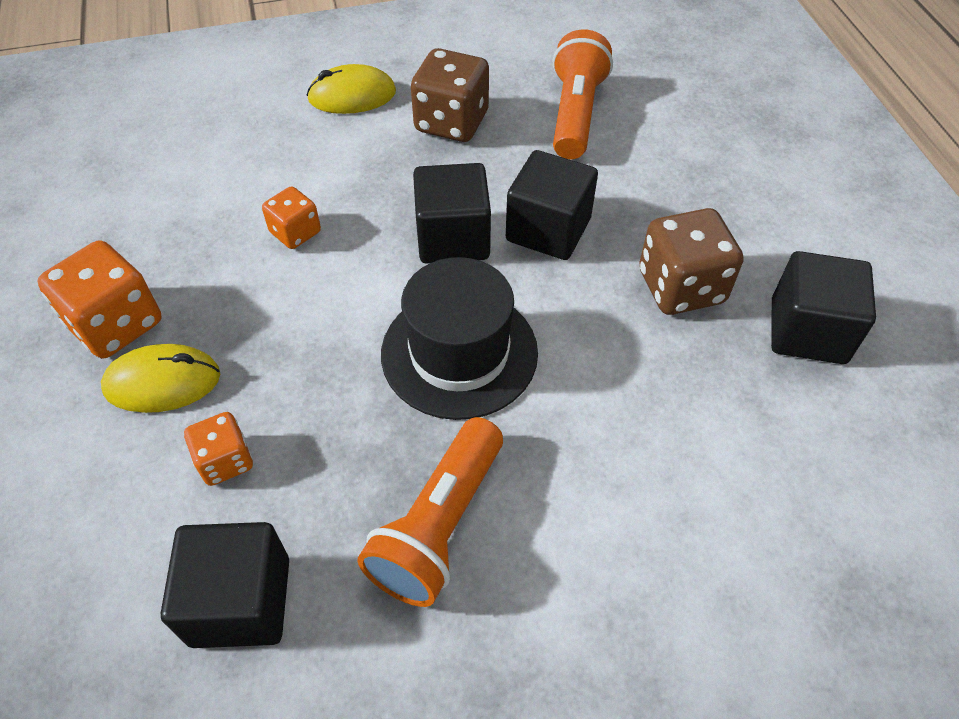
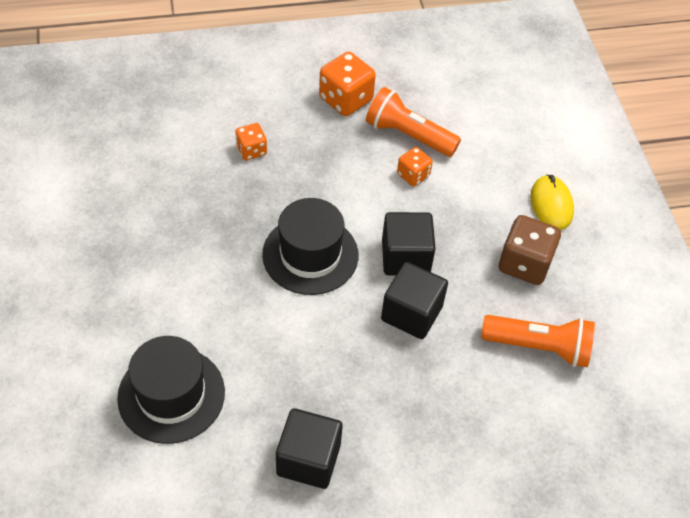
camera: 90 degrees right, 0 degrees up
yellow mouse [101,344,220,413] -> none
black cube [161,522,289,648] -> none
orange flashlight [357,417,503,607] -> orange flashlight moved to [366,87,461,157]
brown dice [639,208,743,315] -> none
none -> black hat [117,336,225,444]

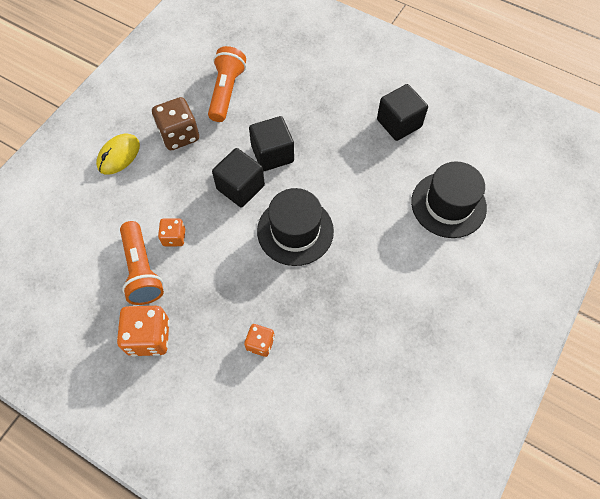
camera: 135 degrees left, 10 degrees up
orange flashlight [481,315,595,367] -> orange flashlight turned 45 degrees clockwise [208,46,246,122]

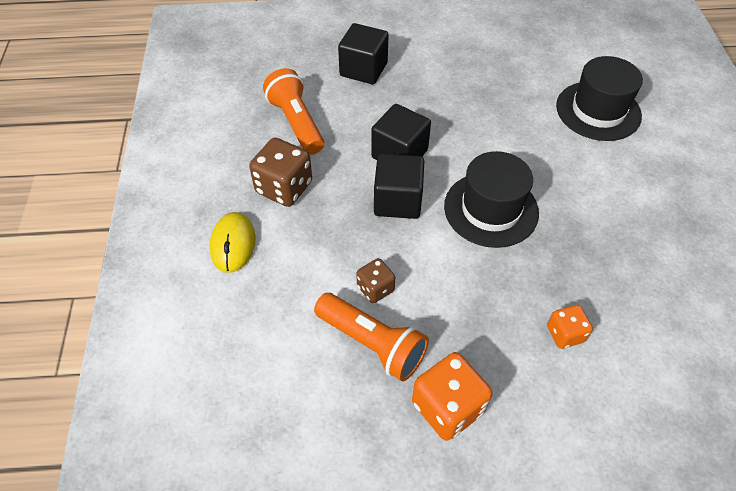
camera: 35 degrees left, 10 degrees down
orange dice [158,218,185,246] -> brown dice [356,258,395,303]
black cube [377,84,428,141] -> black cube moved to [338,23,389,84]

